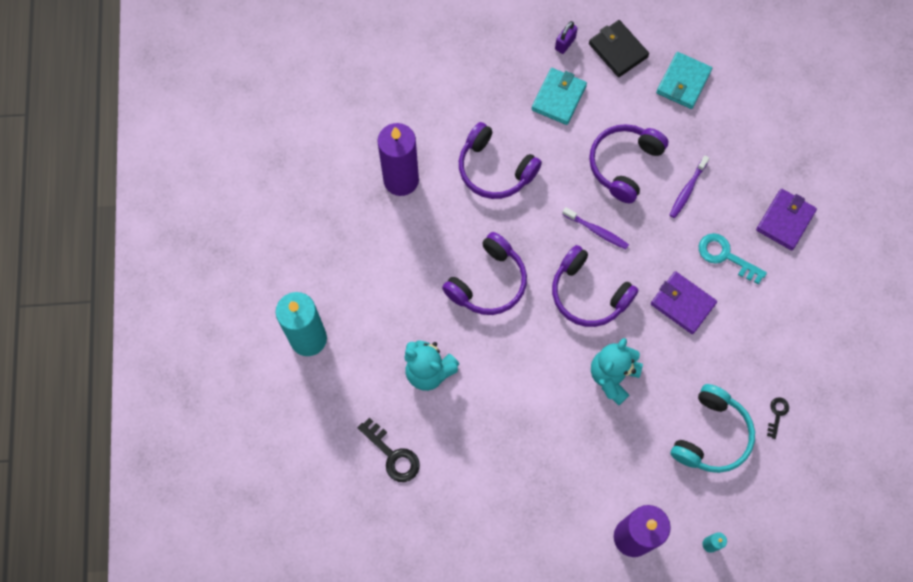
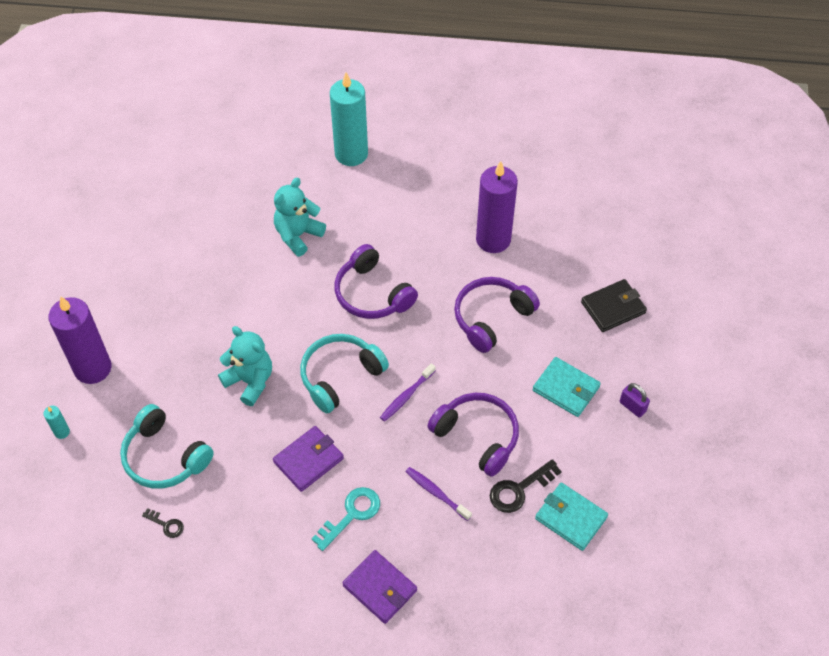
camera: 100 degrees right, 15 degrees down
black key [358,418,420,482] -> black key moved to [490,459,562,513]
purple headphones [552,245,638,327] -> turquoise headphones [300,334,389,413]
black wallet [589,20,649,77] -> black wallet moved to [581,279,647,332]

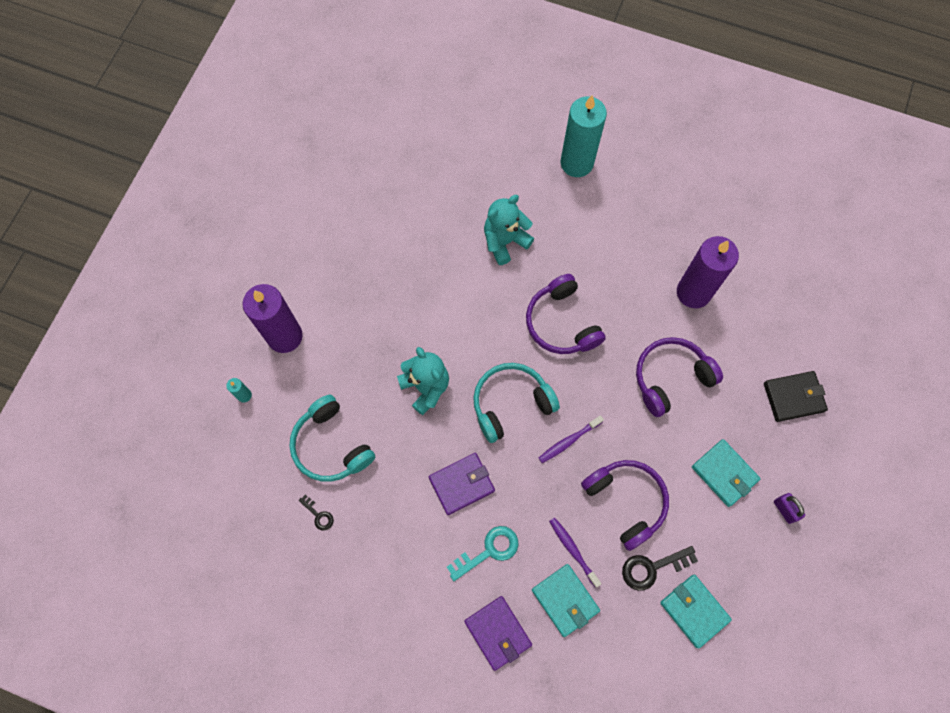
camera: 15 degrees right, 15 degrees up
none -> turquoise wallet [532,564,600,637]

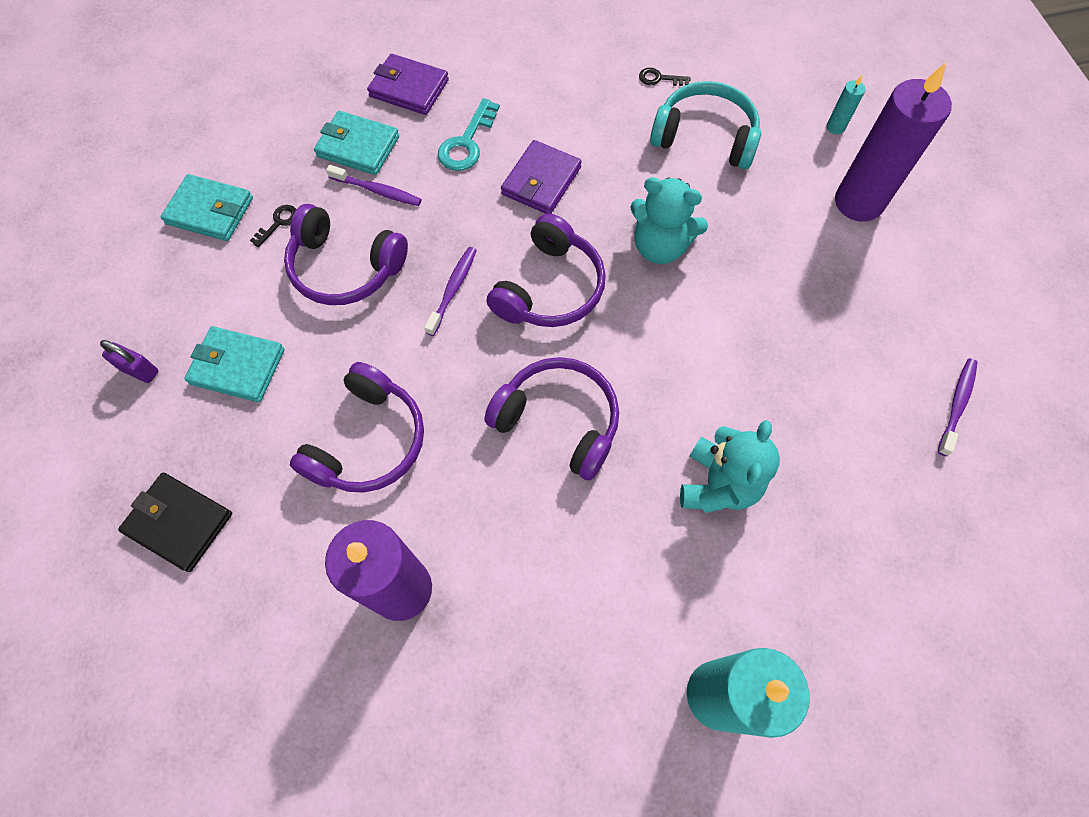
camera: 145 degrees right, 5 degrees down
turquoise headphones [473,363,560,443] -> purple headphones [487,213,606,327]
black key [622,546,698,591] -> black key [250,205,297,248], size x0.57
black wallet [764,371,828,422] -> black wallet turned 75 degrees clockwise [118,473,232,572]
none -> purple toothbrush [938,358,978,456]

